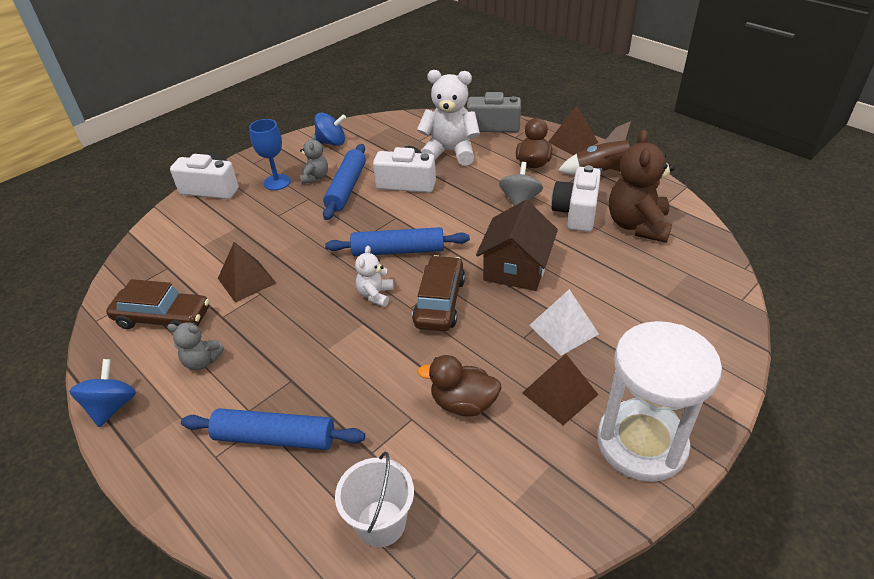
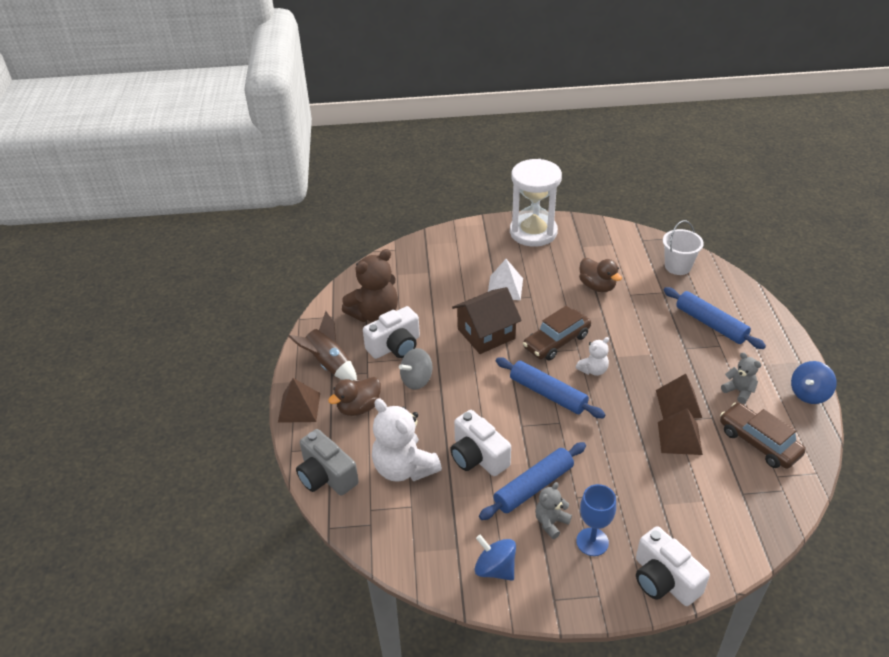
camera: 140 degrees left, 0 degrees up
brown pyramid [522,354,598,425] -> brown pyramid moved to [656,374,702,419]

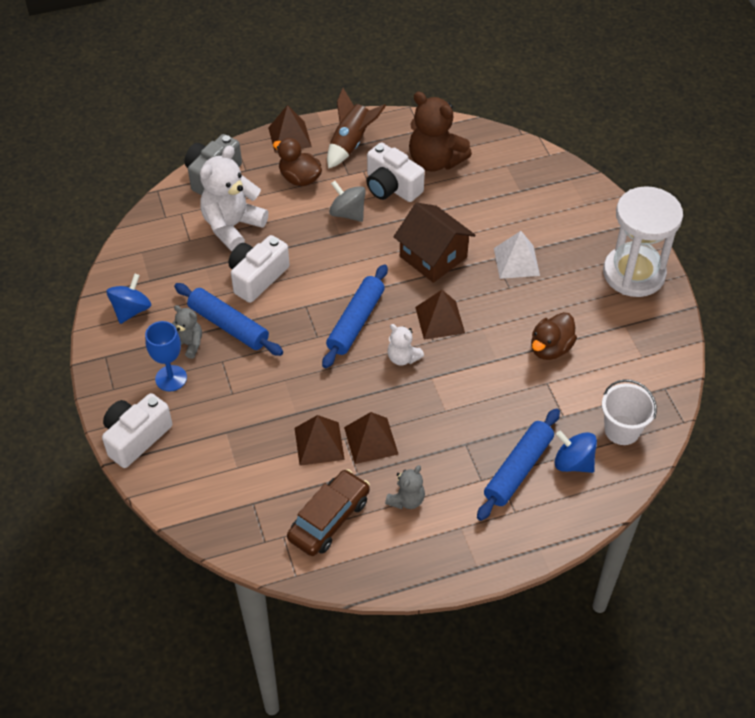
camera: 75 degrees right, 10 degrees up
brown car [523,306,591,360] -> brown pyramid [415,290,465,340]
blue spinning top [791,361,837,404] -> blue spinning top moved to [555,430,597,473]

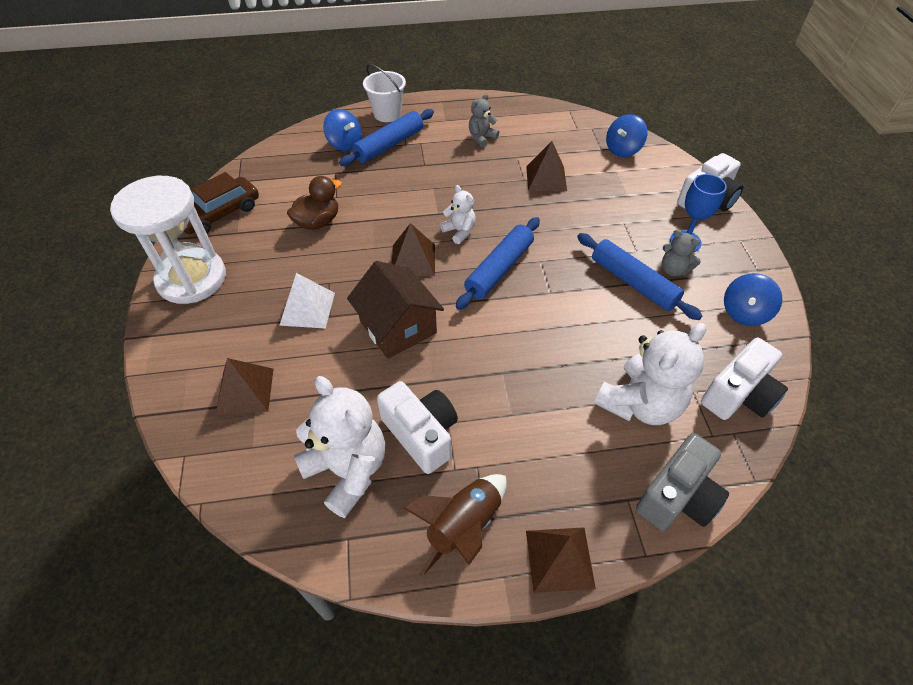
camera: 170 degrees left, 0 degrees up
white camera [228,235,290,303] -> white camera moved to [701,338,788,420]
brown duck [273,138,322,186] -> none
brown car [287,469,370,556] -> brown car moved to [184,172,259,234]
grey spinning top [329,181,366,222] -> none
brown pyramid [344,412,398,464] -> brown pyramid moved to [216,358,273,415]
brown teddy bear [409,92,472,172] -> white teddy bear [294,376,385,518]
white bucket [602,379,657,445] -> white bucket moved to [363,64,406,122]
none -> blue spinning top [606,114,647,157]

